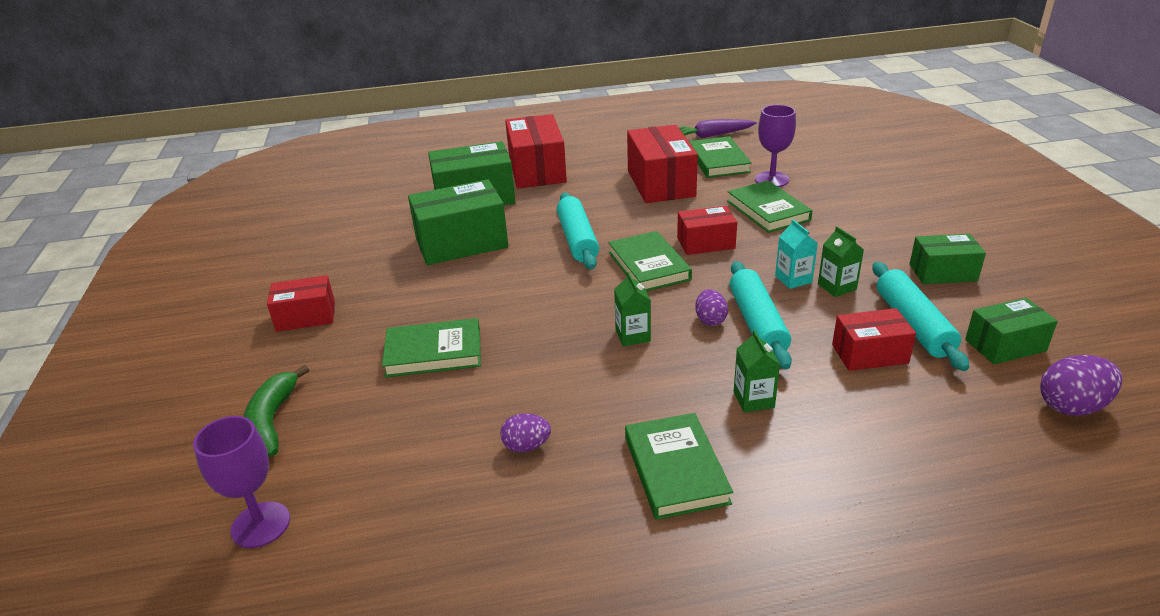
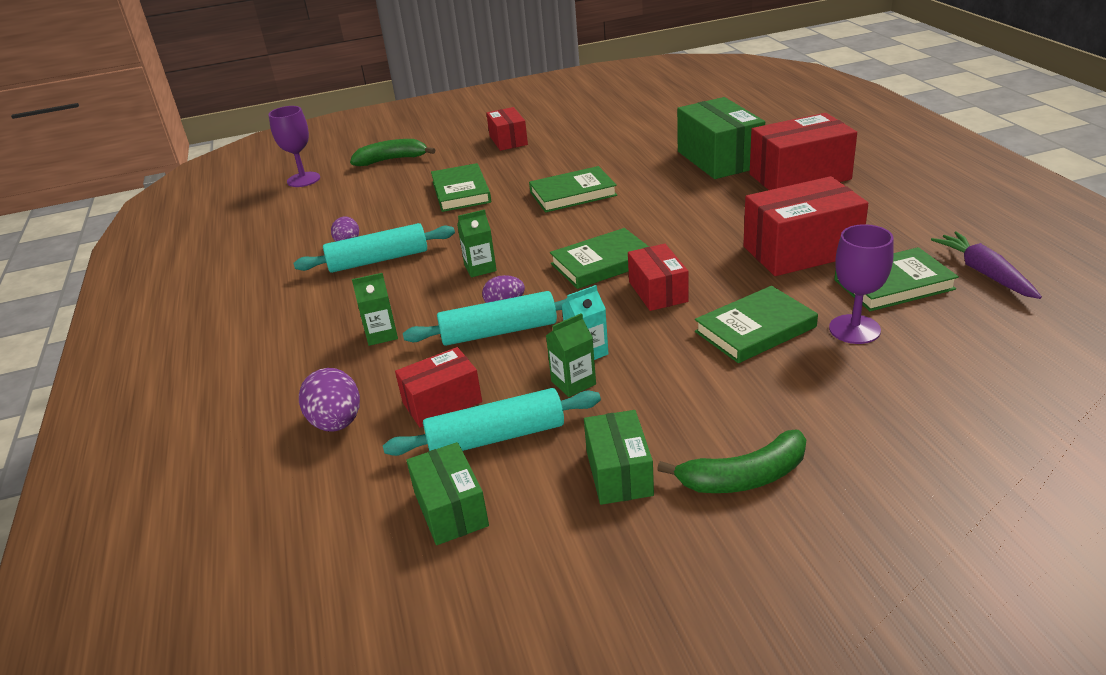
camera: 85 degrees right, 0 degrees up
green box [408,179,508,265] -> none
turquoise rolling pin [557,192,599,269] -> turquoise rolling pin moved to [294,223,455,273]
green book [625,413,733,520] -> green book moved to [529,166,617,212]
red box [832,308,916,371] -> red box turned 75 degrees clockwise [395,347,482,427]
purple egg [1040,355,1122,416] -> purple egg moved to [299,368,360,431]
none -> green banana [657,430,806,493]

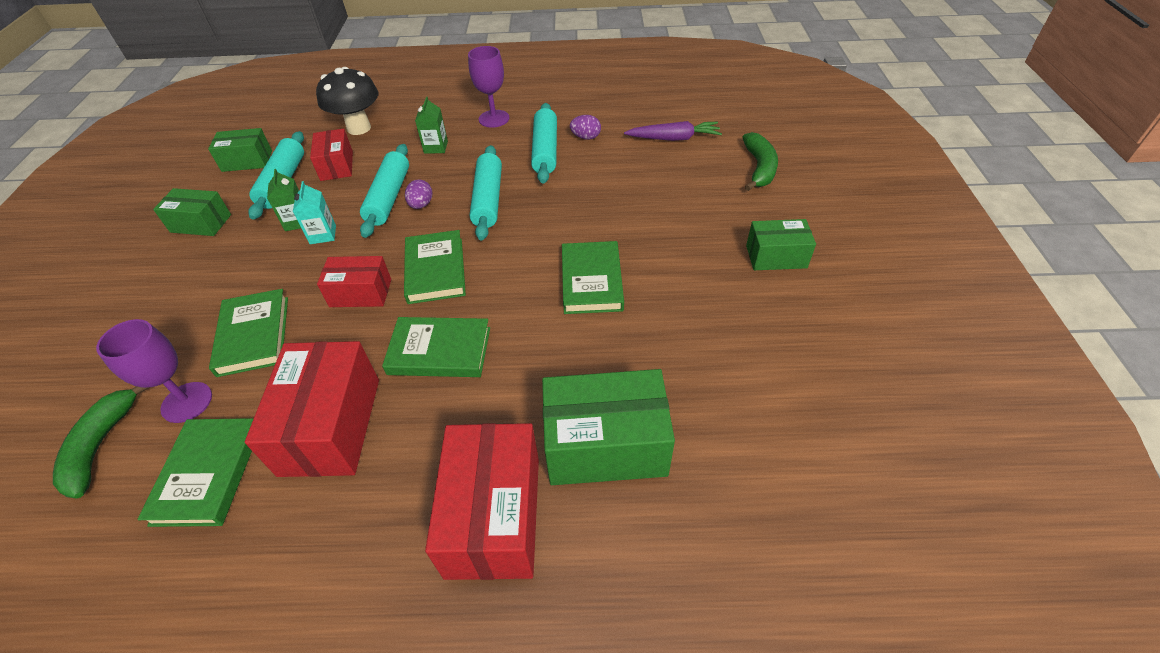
camera: 105 degrees right, 15 degrees up
purple goblet [269,106,320,187] -> purple goblet moved to [468,46,509,128]
purple egg [299,368,360,431] -> black mushroom [316,67,378,135]
green book [431,163,491,212] -> green book moved to [382,317,490,377]
green carton [457,209,497,277] -> turquoise rolling pin [470,145,502,240]
red box [486,107,528,151] -> green box [746,219,816,270]
green banana [657,430,806,493] -> green banana moved to [53,386,150,499]
purple carrot [931,232,1042,299] -> purple carrot moved to [624,121,722,141]

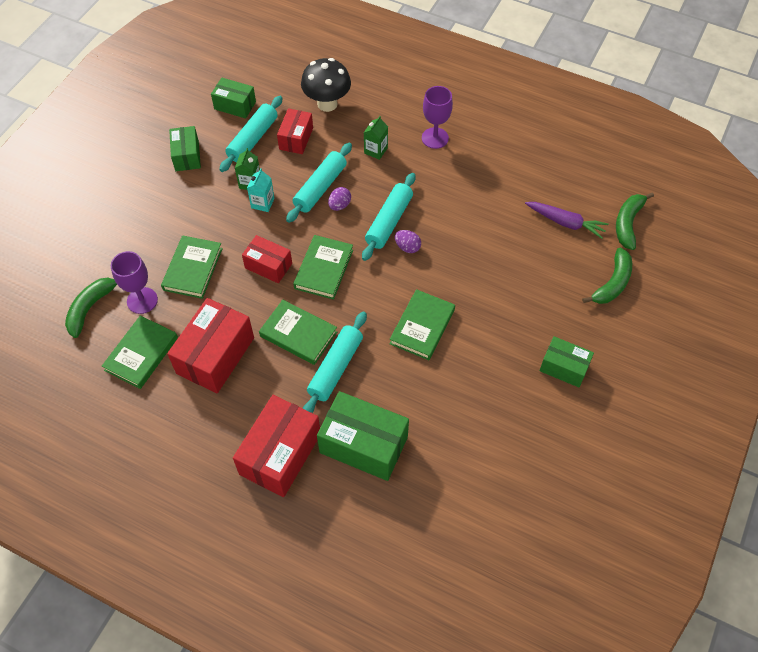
camera: 25 degrees right, 10 degrees up
green box [153,188,231,236] -> green box turned 45 degrees clockwise [169,126,201,171]
turquoise rolling pin [531,103,557,184] -> turquoise rolling pin moved to [303,312,367,413]
purple egg [570,115,601,140] -> purple egg moved to [395,230,421,253]
none -> green banana [616,192,654,250]

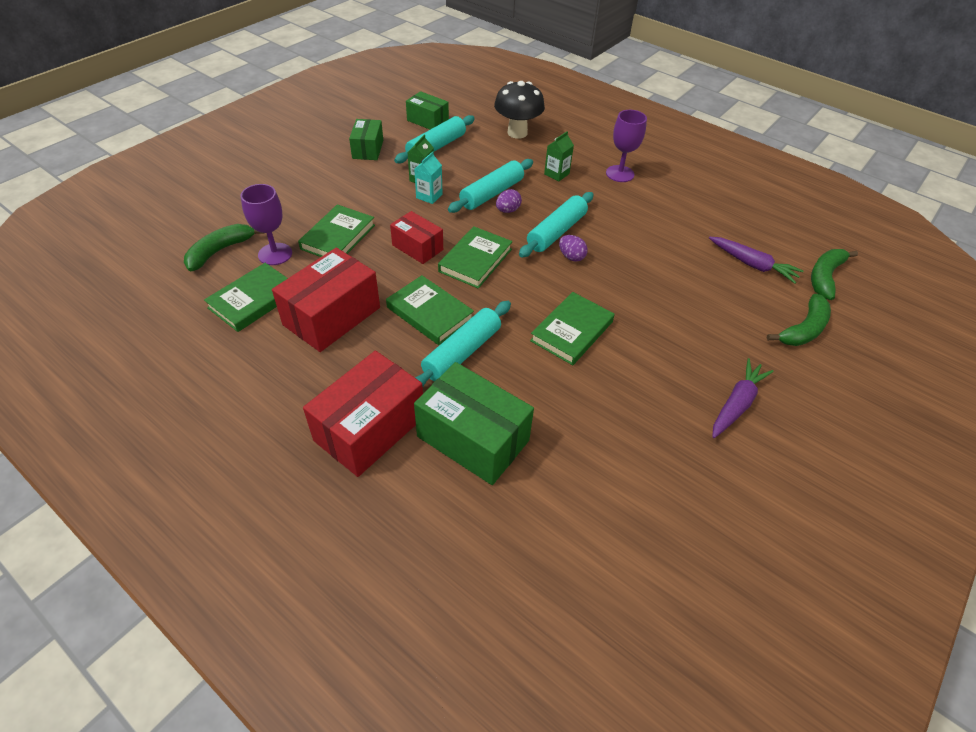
camera: 10 degrees right, 10 degrees down
red box [277,108,313,154] -> none
green box [539,336,594,387] -> purple carrot [712,358,774,438]

